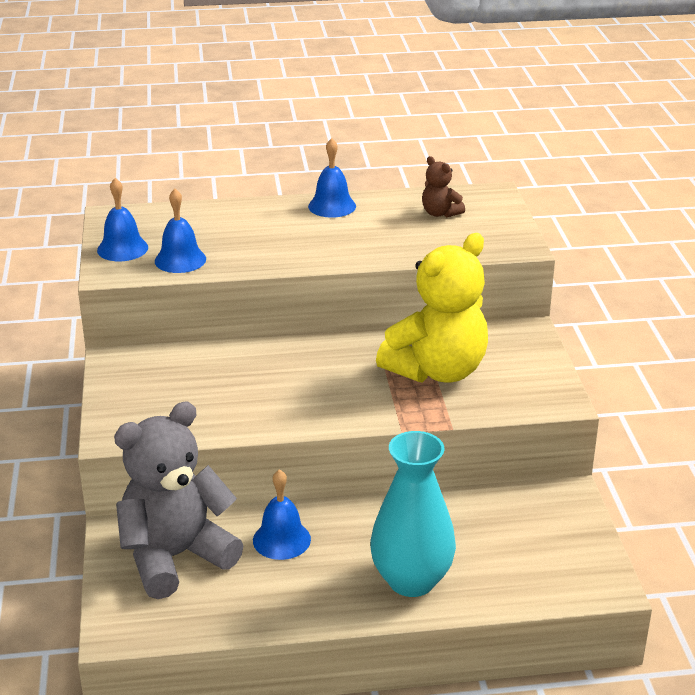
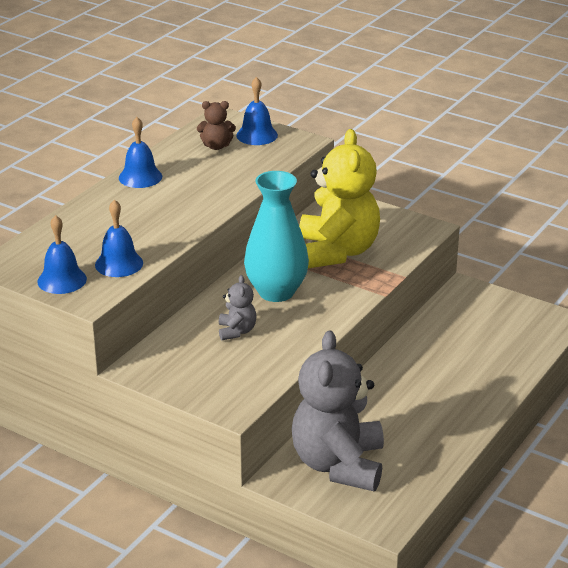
camera: 50 degrees left, 0 degrees up
blue bell [253,469,311,560] -> blue bell moved to [236,77,278,145]
turquoise vase [370,431,456,597] -> turquoise vase moved to [244,171,309,302]
none -> grey teddy bear [219,275,257,340]

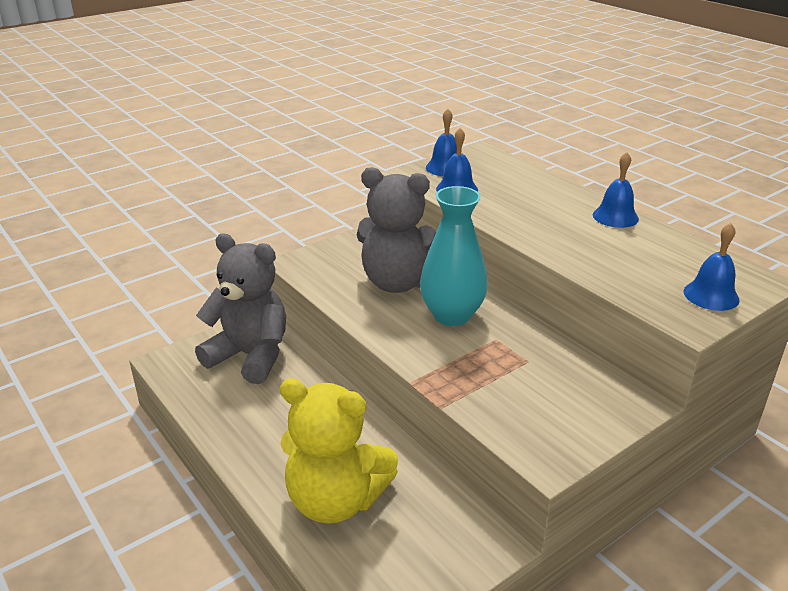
camera: 110 degrees right, 0 degrees up
brown teddy bear [197,101,236,150] -> none
grey teddy bear [219,275,257,340] -> grey teddy bear [357,167,437,293], size x2.28
yellow teddy bear [299,129,380,268] -> yellow teddy bear moved to [280,378,398,524]

